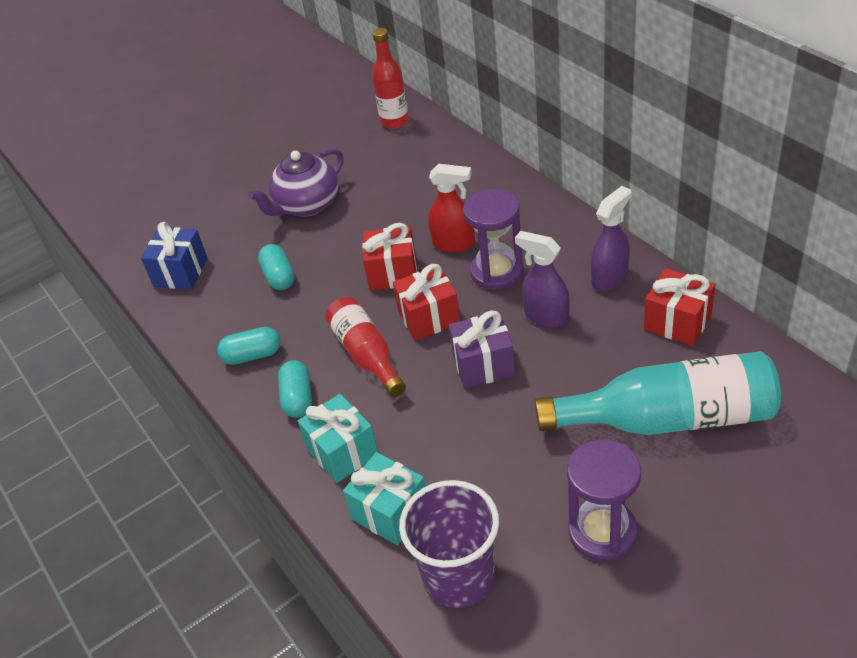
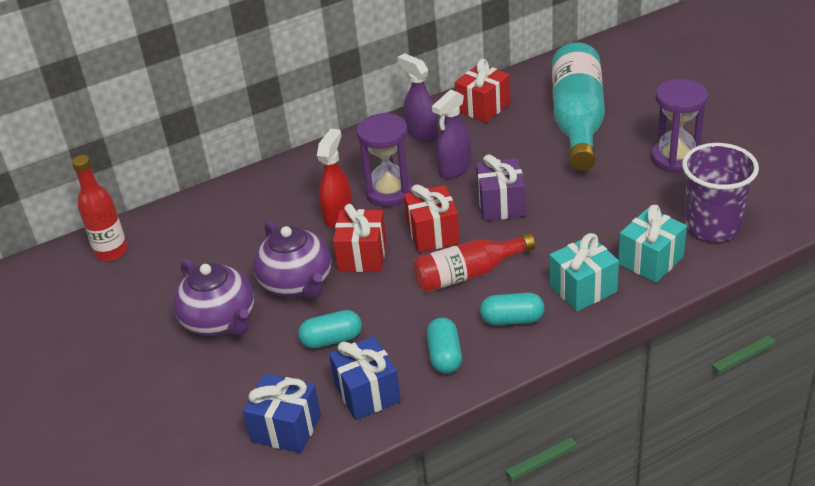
camera: 85 degrees left, 5 degrees down
none -> purple teapot [253,221,332,299]
none -> blue gift [329,336,401,420]

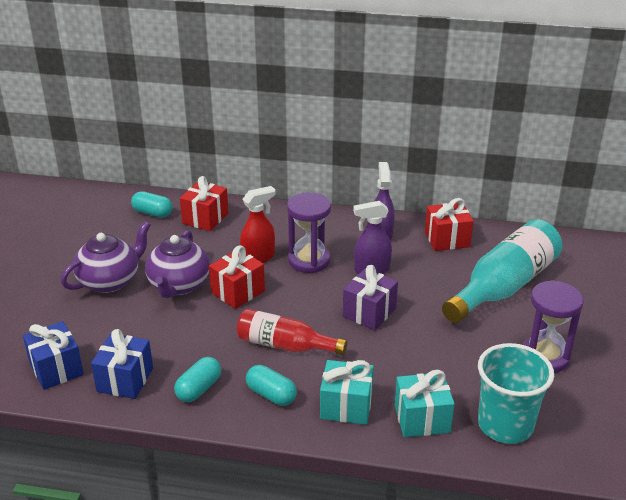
camera: 35 degrees right, 5 degrees down
red bottle [72,155,127,261] -> none
purple teapot [173,259,254,336] -> purple teapot turned 135 degrees counterclockwise [61,221,151,293]
turquoise capsule [298,310,362,349] -> turquoise capsule moved to [131,191,173,218]
red gift [404,184,460,253] -> red gift moved to [180,176,228,231]
purple cup [682,143,759,241] -> turquoise cup [478,343,554,444]

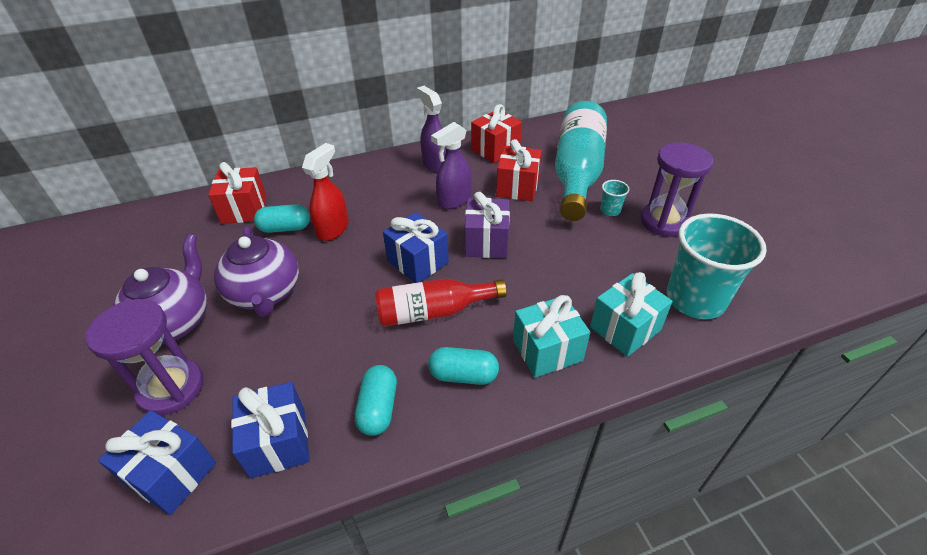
camera: 30 degrees left, 10 degrees up
turquoise capsule [131,191,173,218] -> turquoise capsule moved to [254,204,310,233]
red gift [209,246,265,309] -> red gift moved to [496,139,542,201]
purple hourglass [287,192,331,273] -> purple hourglass moved to [85,299,204,416]
none -> blue gift [383,212,449,283]
none -> turquoise cup [600,180,629,216]

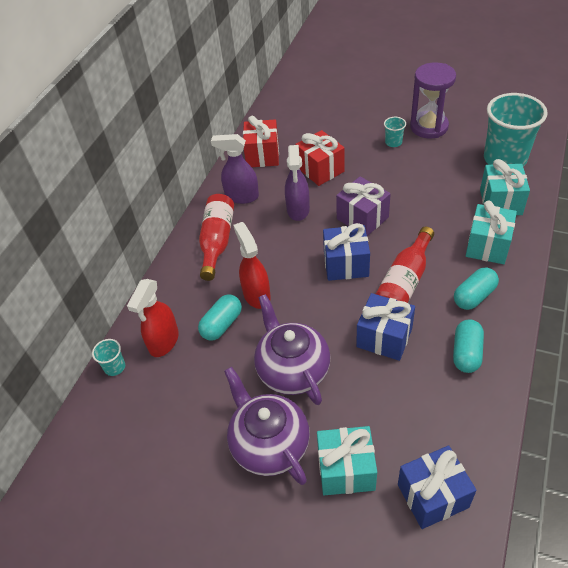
camera: 45 degrees left, 5 degrees up
purple hourglass [85,299,204,416] -> turquoise gift [317,426,377,495]
red gift [208,162,267,224] -> red spray bottle [127,279,179,357]
purple teapot [214,226,299,317] -> purple teapot turned 135 degrees counterclockwise [254,294,331,405]
blue gift [231,382,310,478] -> blue gift moved to [356,293,415,361]
turquoise capsule [355,365,397,436] -> turquoise capsule turned 60 degrees clockwise [453,319,484,373]
turquoise bottle [555,101,607,221] -> none
none -> turquoise cup [92,339,125,376]
none -> red bottle [199,194,234,281]

